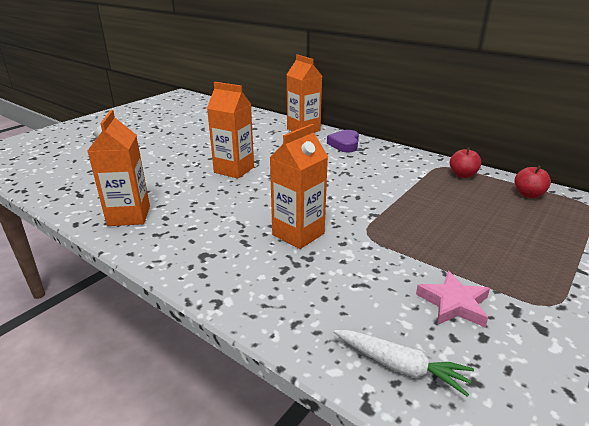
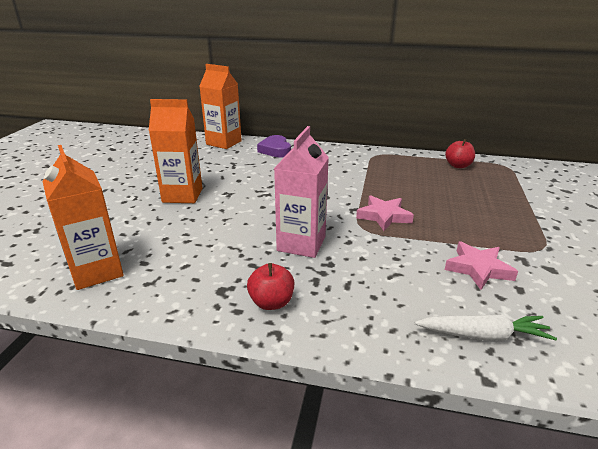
camera: 25 degrees left, 0 degrees up
orange carton [270,124,328,249] -> pink carton [274,126,329,258]
red apple [450,147,481,178] -> red apple moved to [247,263,294,310]
none -> pink star [356,195,414,231]

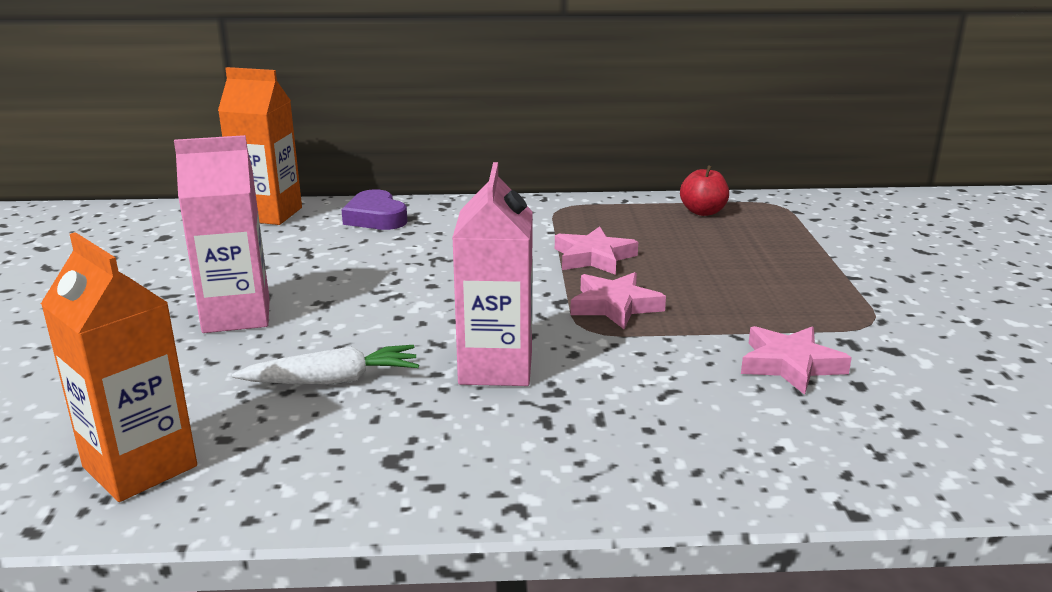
camera: 15 degrees left, 5 degrees down
orange carton [149,99,202,203] -> pink carton [174,135,270,333]
red apple [247,263,294,310] -> none
white carrot [415,314,557,341] -> white carrot moved to [232,345,419,385]
none -> pink star [555,227,638,275]

